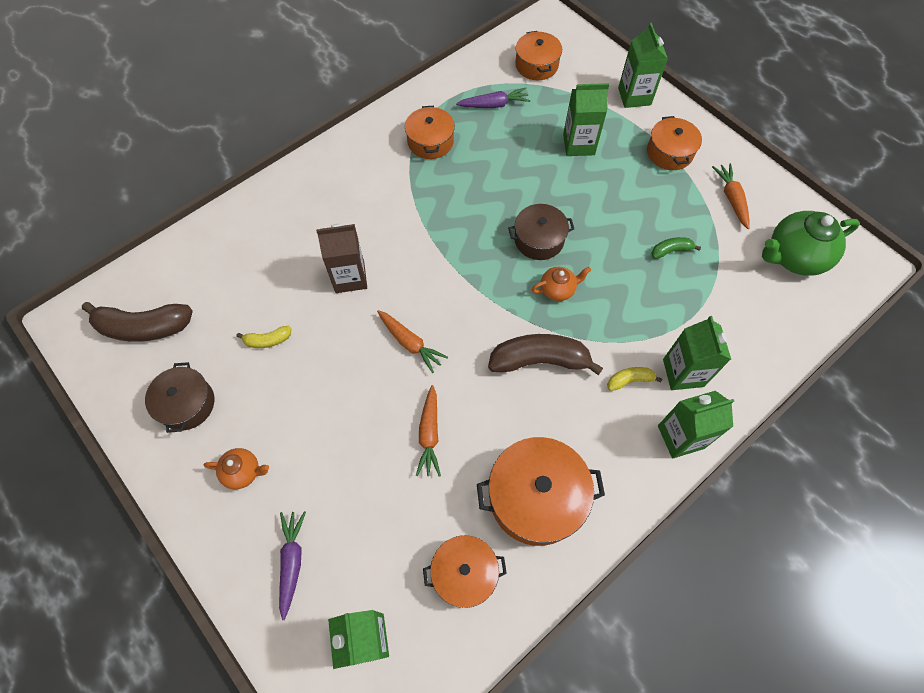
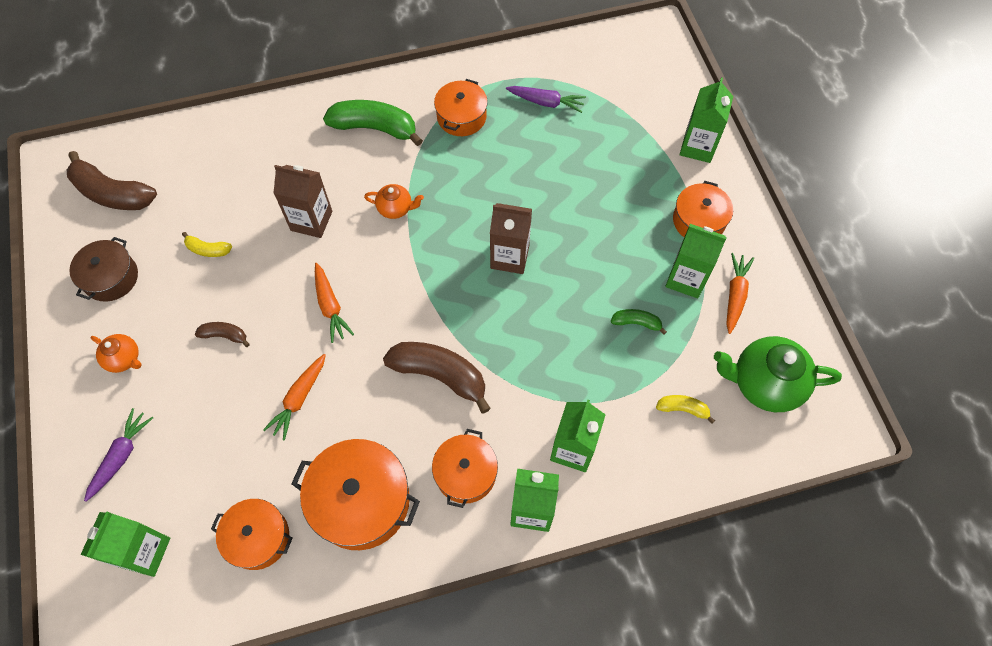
camera: 25 degrees right, 0 degrees up
brown pot [508,204,574,260] -> brown carton [490,203,532,274]
orange pot [515,31,562,80] -> orange pot moved to [432,429,498,508]
orange teapot [531,267,591,301] -> orange teapot moved to [364,184,424,219]
green carton [563,83,609,156] -> green carton moved to [666,224,727,298]
yellow banana [607,367,662,391] -> yellow banana moved to [656,395,715,424]
none -> brown banana [195,322,250,347]
none -> green banana [323,100,423,146]

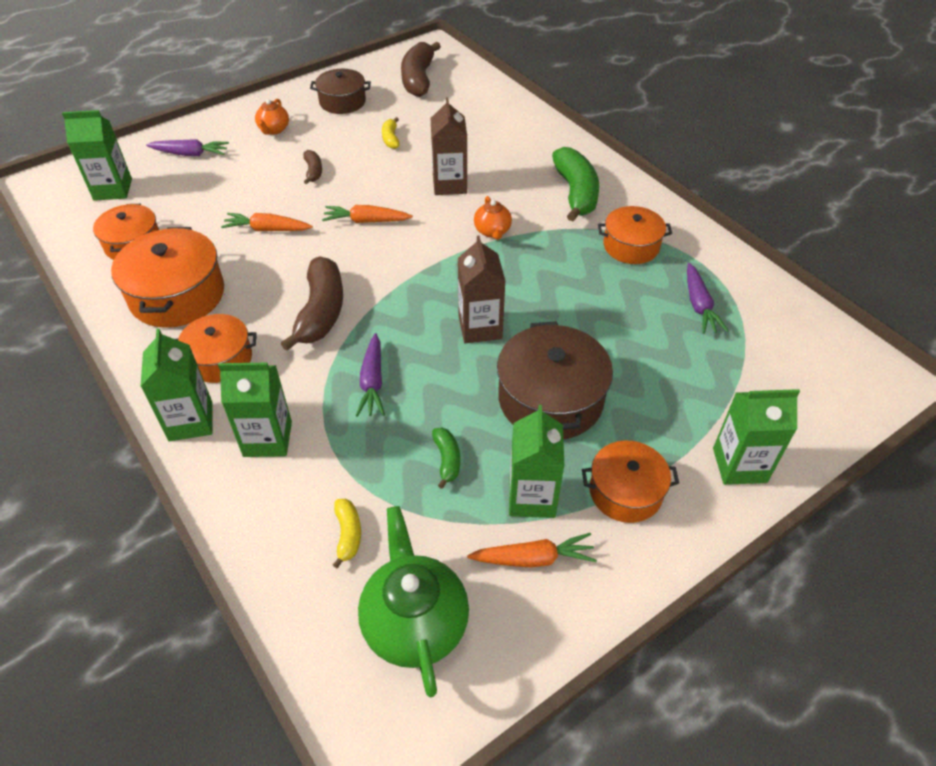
camera: 70 degrees right, 15 degrees down
orange carrot [315,263,354,343] -> orange carrot turned 45 degrees clockwise [322,205,413,223]
none -> purple carrot [356,333,385,417]
none -> brown pot [497,321,613,439]

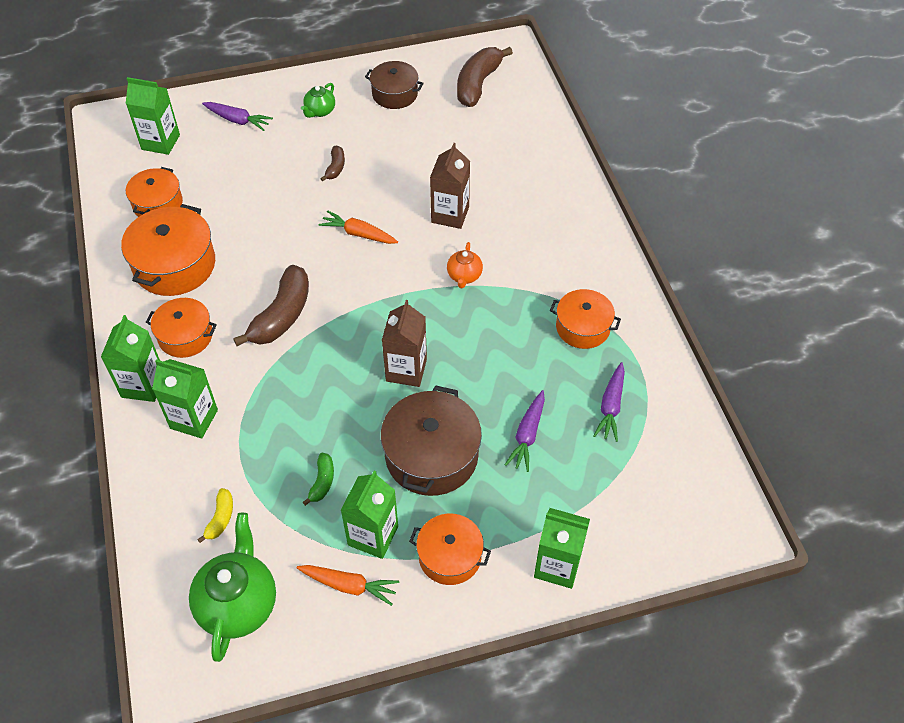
camera: 20 degrees right, 5 degrees up
orange carrot [221,213,313,231] -> none
orange teapot [255,99,289,135] -> green teapot [301,83,335,118]
purple carrot [356,333,385,417] -> purple carrot moved to [505,390,545,472]
yellow banana [382,117,400,149] -> none
green banana [552,147,599,221] -> none

